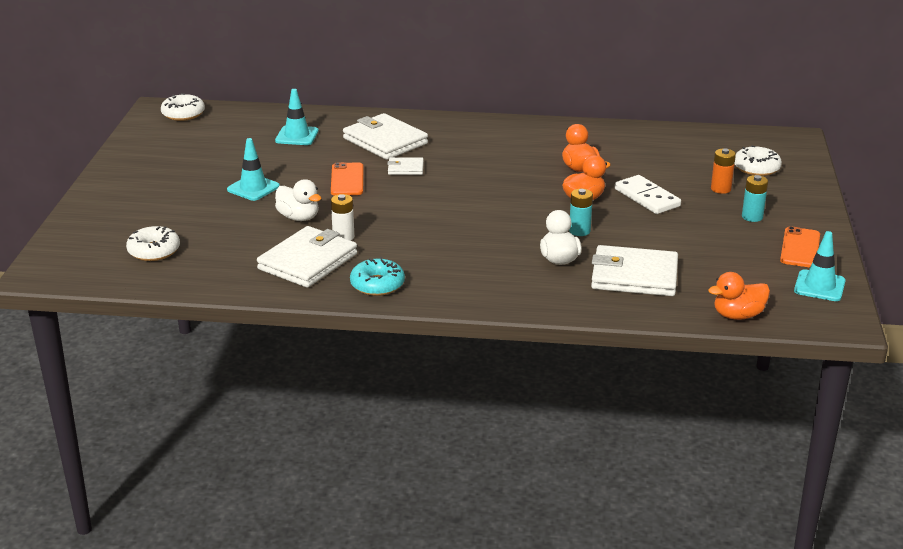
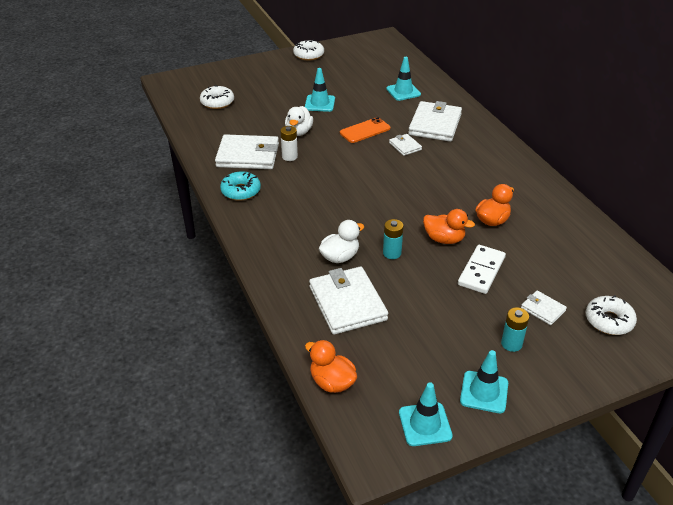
camera: 60 degrees right, 10 degrees up
white donut [161,93,205,121] -> white donut moved to [293,40,324,61]
orange battery [711,148,736,194] -> white wallet [521,290,567,325]
orange phone [780,226,820,267] -> turquoise traffic cone [460,350,508,413]

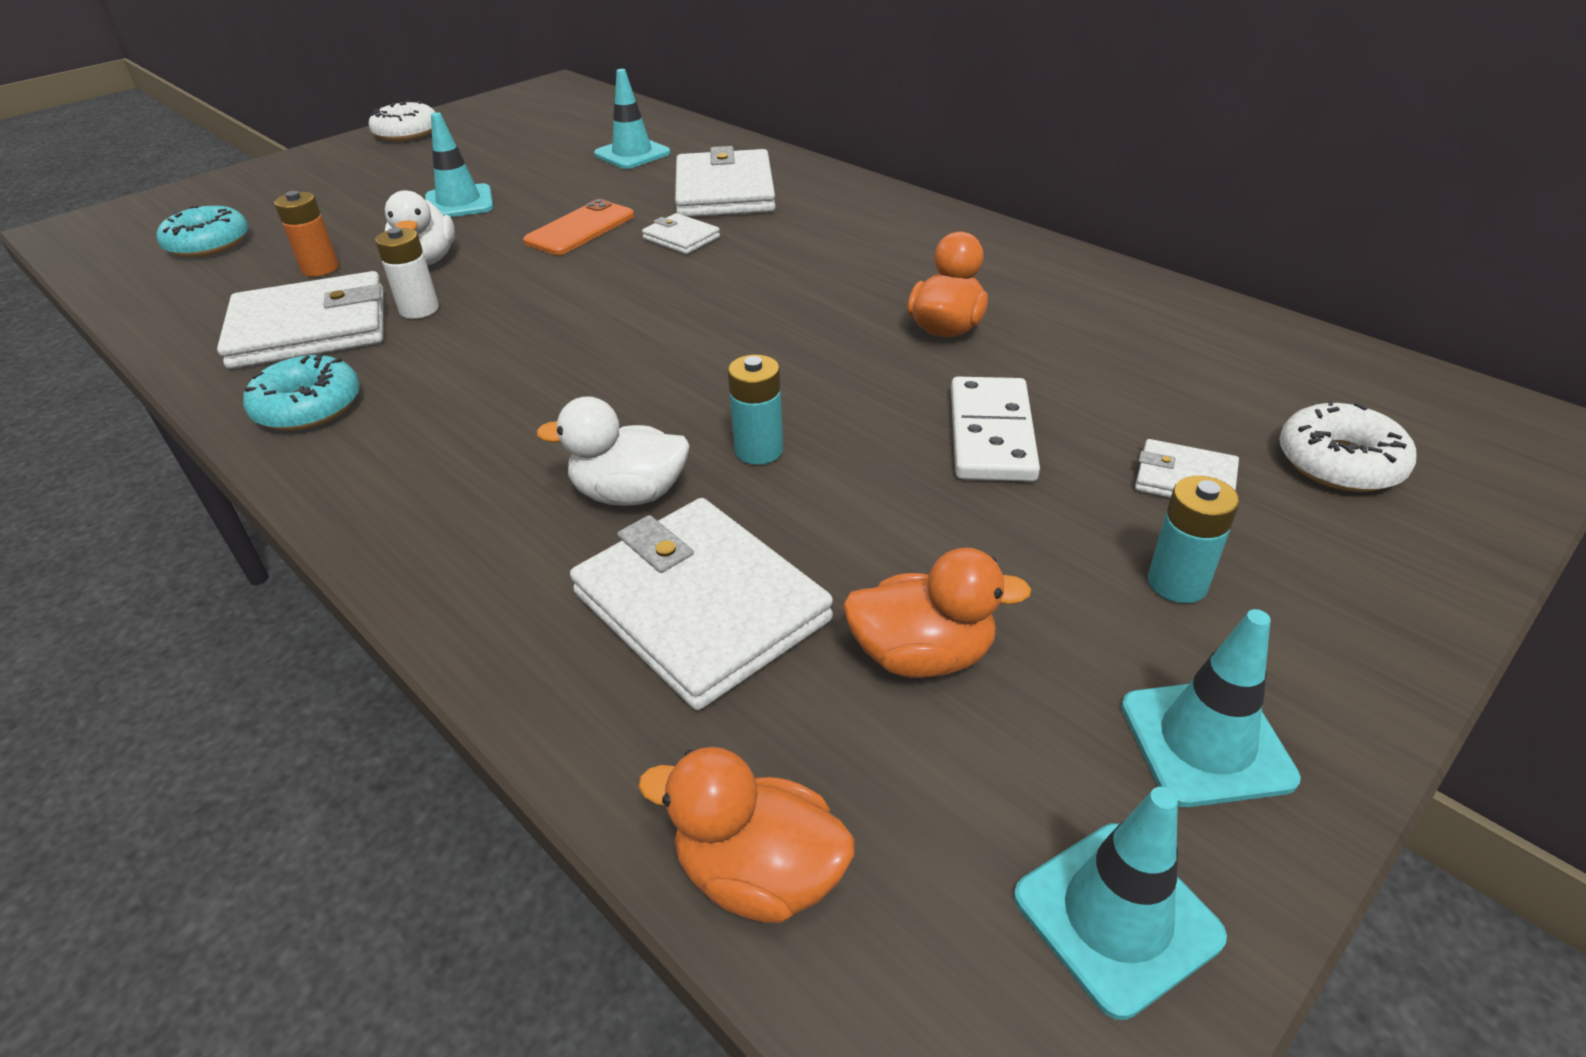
camera: 20 degrees left, 0 degrees up
white donut [200,85,234,109] -> turquoise donut [157,206,248,258]
white duck [319,220,365,263] -> white duck turned 120 degrees counterclockwise [537,396,690,506]
orange duck [423,209,475,244] -> orange duck moved to [843,548,1032,678]
none -> orange battery [274,191,339,277]

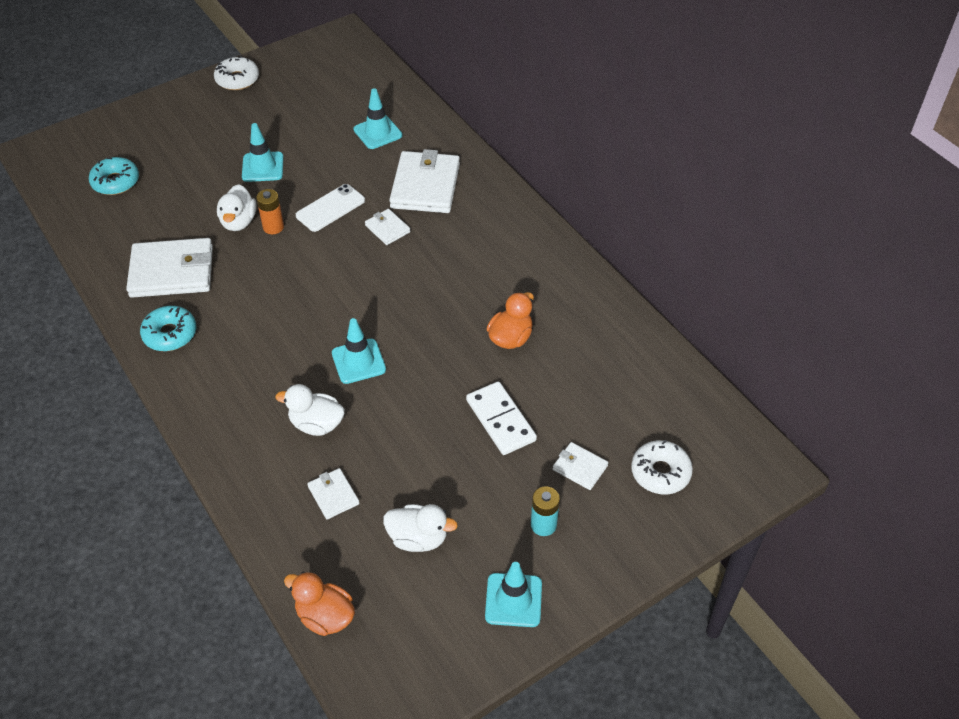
camera: 10 degrees right, 10 degrees up
orange battery [274,191,339,277] -> orange battery moved to [256,189,284,234]
white battery [375,227,439,319] -> none
orange phone [523,199,634,255] -> white phone [296,184,365,232]
white wallet [570,498,833,710] -> white wallet [307,468,359,519], size x0.49
turquoise battery [728,355,783,465] -> none
orange duck [843,548,1032,678] -> white duck [383,504,458,552]
white domino [951,377,1040,482] -> white domino turned 45 degrees counterclockwise [466,381,537,455]
turquoise traffic cone [1014,787,1227,1020] -> turquoise traffic cone moved to [332,318,386,384]

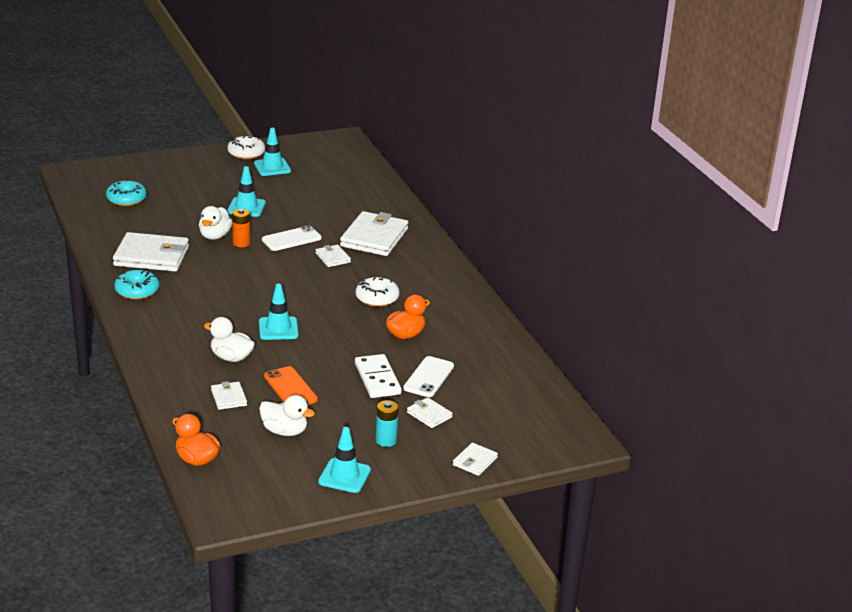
camera: 10 degrees right, 20 degrees down
turquoise traffic cone [353,88,402,149] -> turquoise traffic cone moved to [254,128,291,176]
white donut [631,440,693,494] -> white donut moved to [356,277,399,307]
none -> orange phone [264,366,318,405]
none -> white phone [403,356,454,397]
none -> white wallet [453,442,498,476]

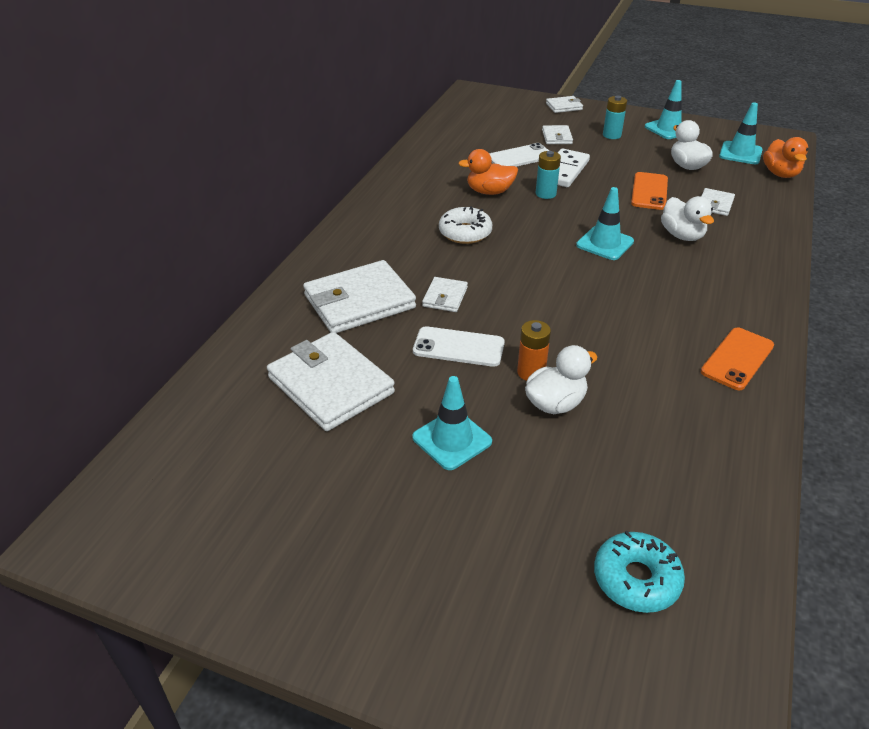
camera: 135 degrees left, 10 degrees up
white wallet [113,232,189,272] -> white wallet moved to [267,332,395,431]
turquoise donut [114,270,160,300] -> orange phone [701,327,774,390]
white donut [227,136,265,159] -> none
turquoise traffic cone [254,128,291,176] -> turquoise traffic cone moved to [719,103,763,164]
none -> turquoise battery [536,151,561,199]

